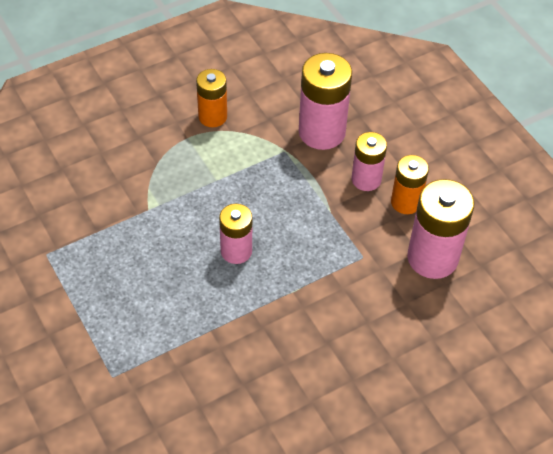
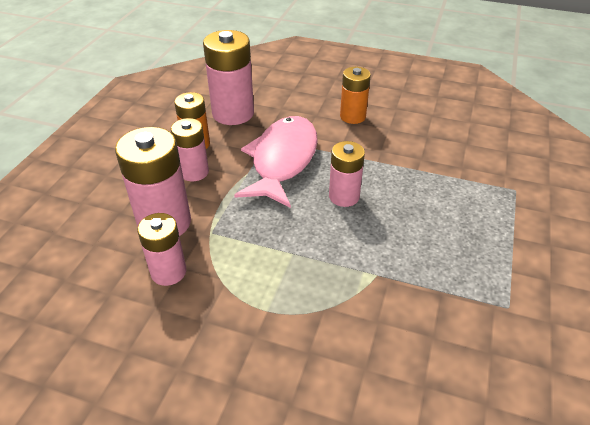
camera: 130 degrees left, 10 degrees down
orange battery [196,69,227,127] -> orange battery moved to [340,67,371,124]
none -> pink battery [137,213,186,286]
none -> pink fish [234,116,318,208]

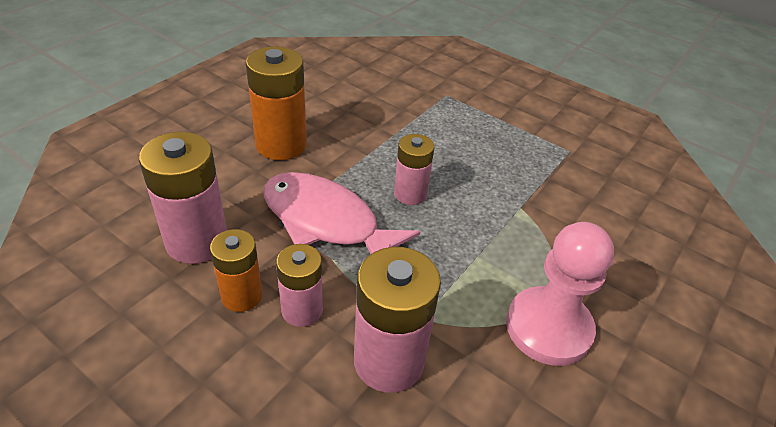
camera: 75 degrees left, 0 degrees up
pink battery [137,213,186,286] -> none
orange battery [340,67,371,124] -> orange battery [246,46,307,160], size x1.62
none -> pink pawn [506,222,614,366]

